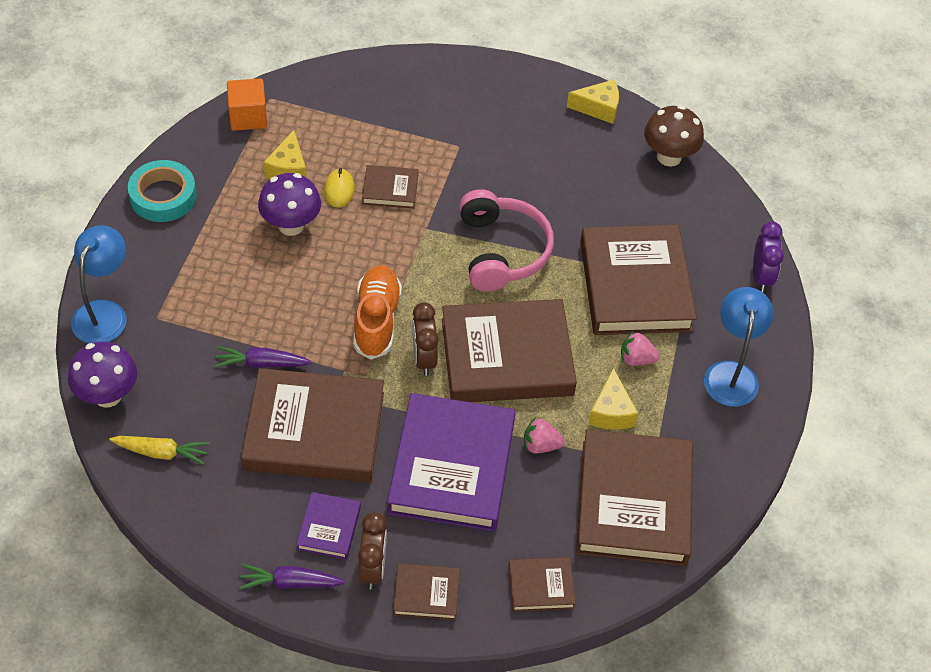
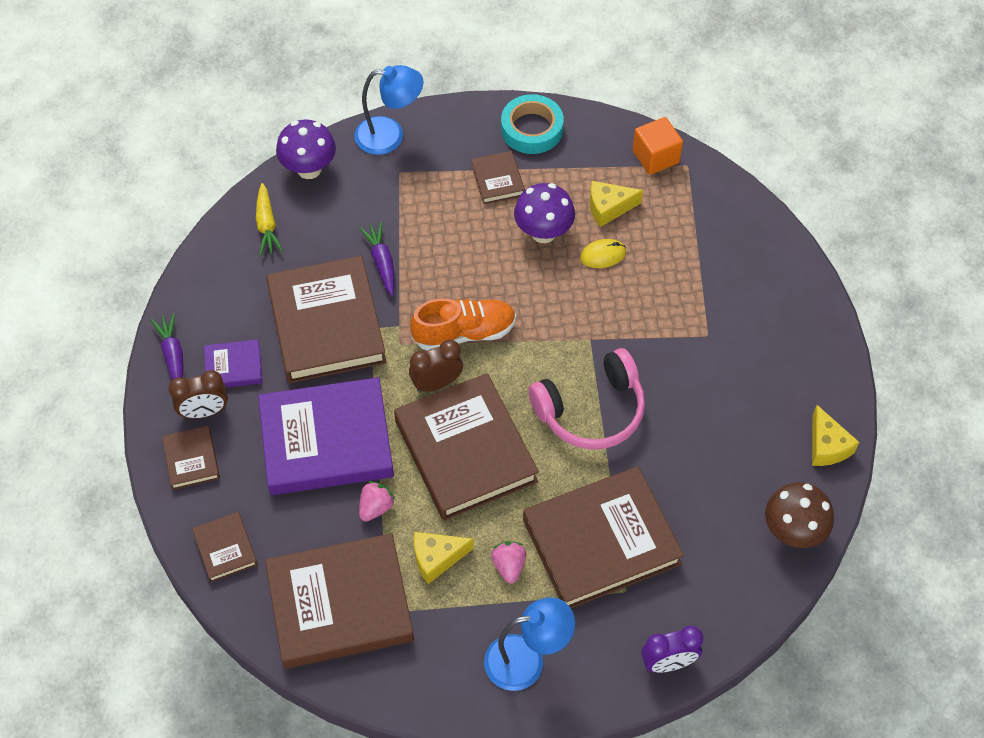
camera: 75 degrees right, 5 degrees up
brown book [362,165,418,208] -> brown book moved to [471,151,525,204]
pink strawberry [524,418,565,453] -> pink strawberry turned 45 degrees clockwise [359,481,395,522]

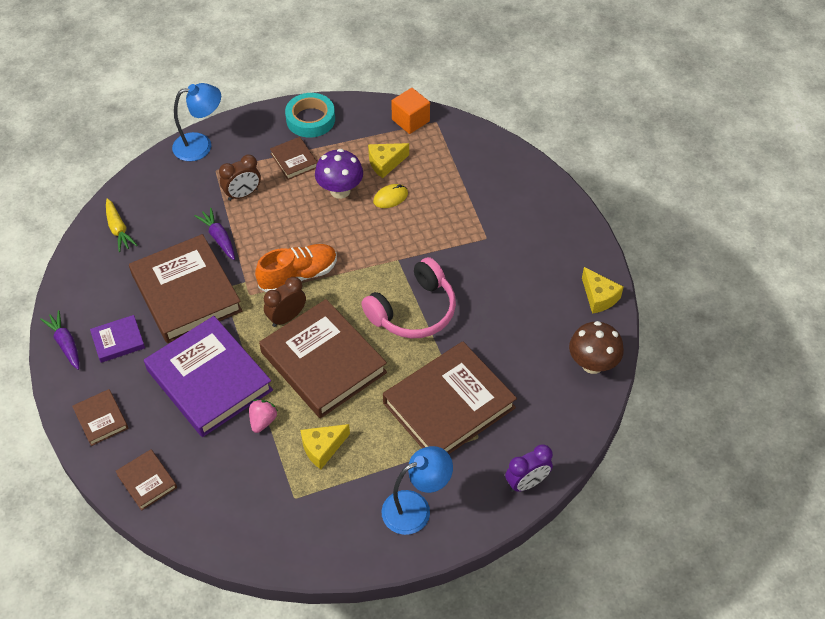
camera: 15 degrees left, 5 degrees down
brown clock [168,370,228,419] -> brown clock moved to [219,154,261,201]
purple book [258,377,394,495] -> purple book turned 75 degrees clockwise [144,316,273,437]
brown book [265,533,414,669] -> none
purple mushroom [276,119,336,179] -> none
pink strawberry [491,541,526,583] -> none

